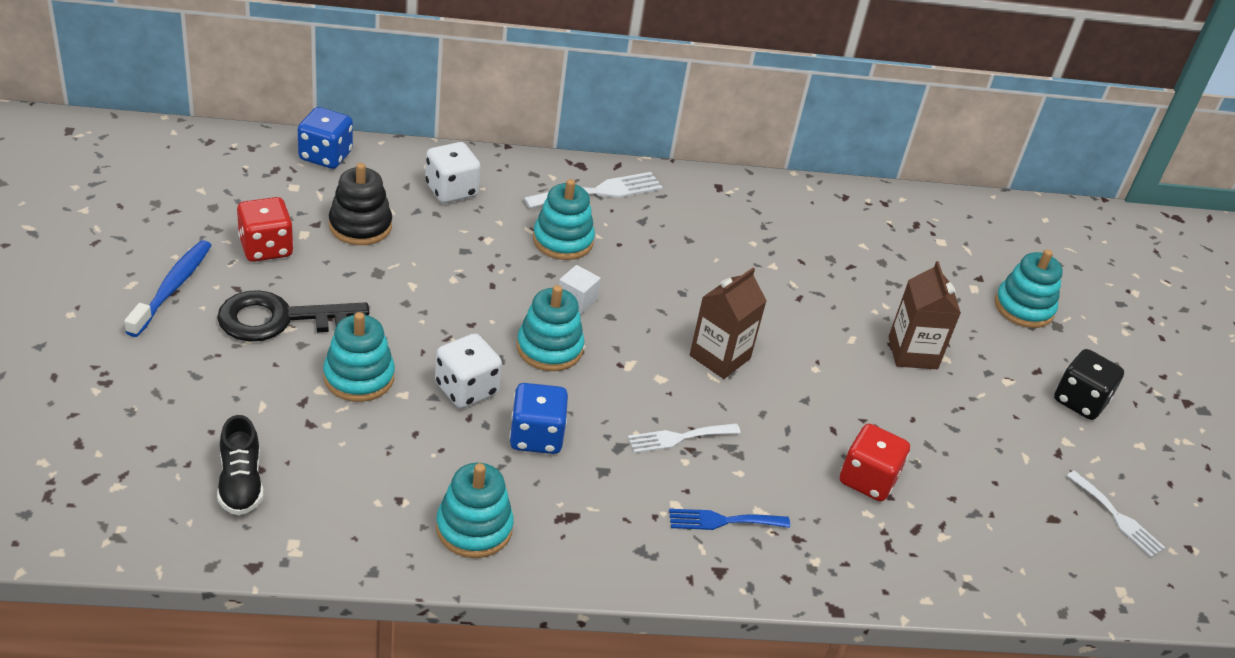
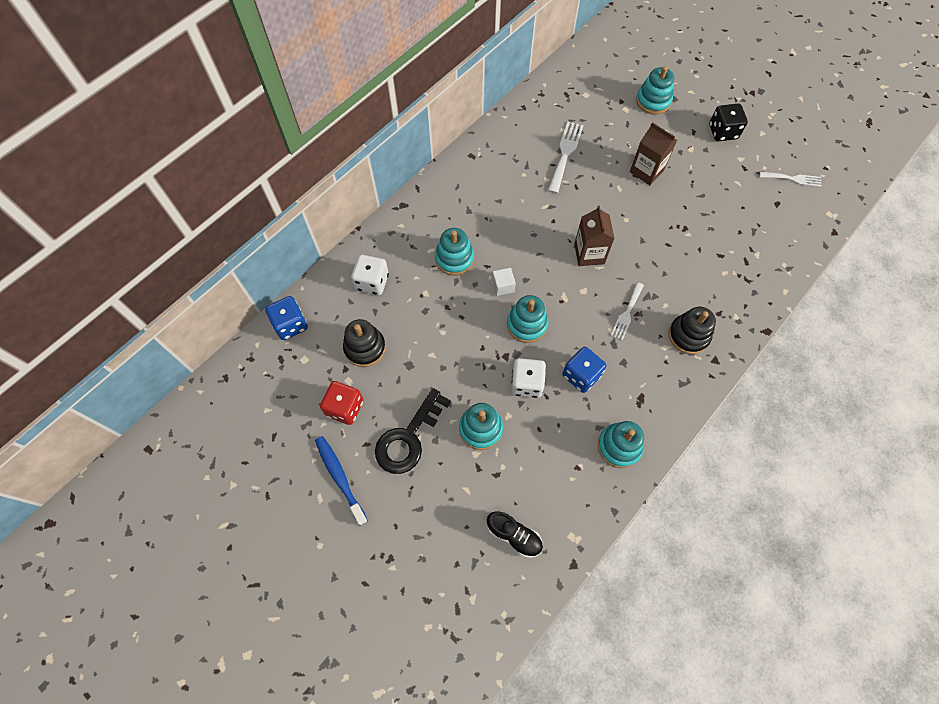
camera: 40 degrees left, 25 degrees up
white fork [524,172,663,209] -> white fork moved to [548,121,584,194]
blue fork [669,509,790,530] -> black stacking toy [669,307,716,354]
red dice [840,424,910,501] -> none

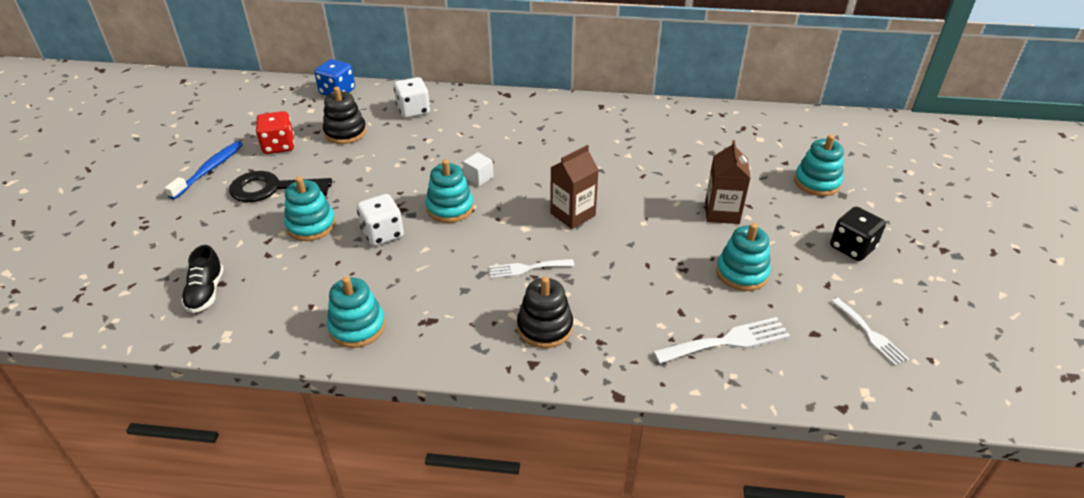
camera: 55 degrees right, 25 degrees down
turquoise stacking toy [435,228,474,276] -> turquoise stacking toy moved to [716,223,771,291]
white fork [548,121,584,194] -> white fork moved to [653,317,790,364]
blue dice [562,347,607,393] -> none

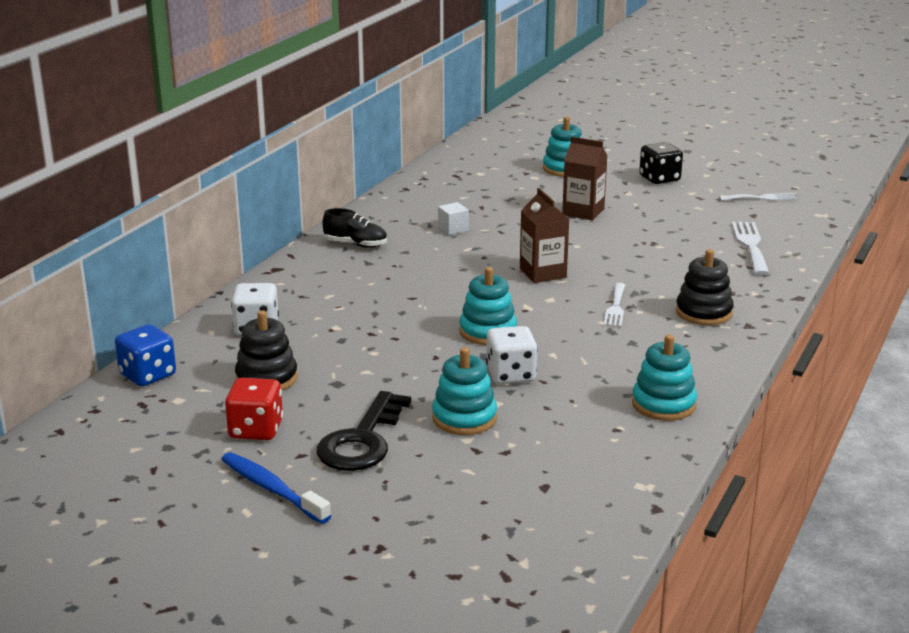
camera: 70 degrees left, 15 degrees down
black shoe [181,245,224,313] -> black shoe moved to [322,208,387,248]
white cube [463,152,494,186] -> white cube moved to [438,202,469,235]
turquoise stacking toy [716,223,771,291] -> none

